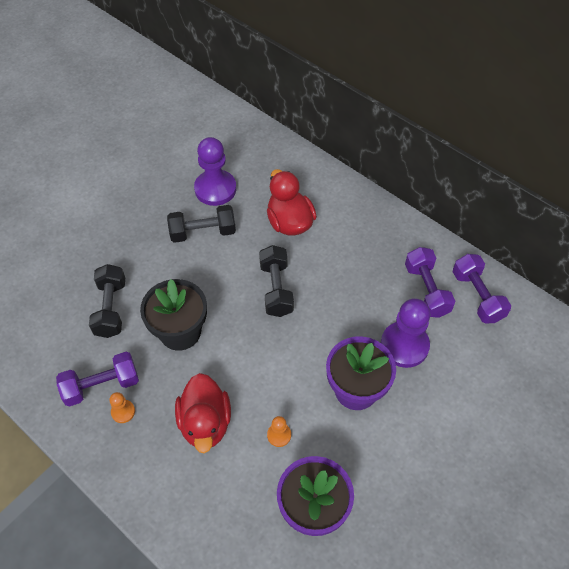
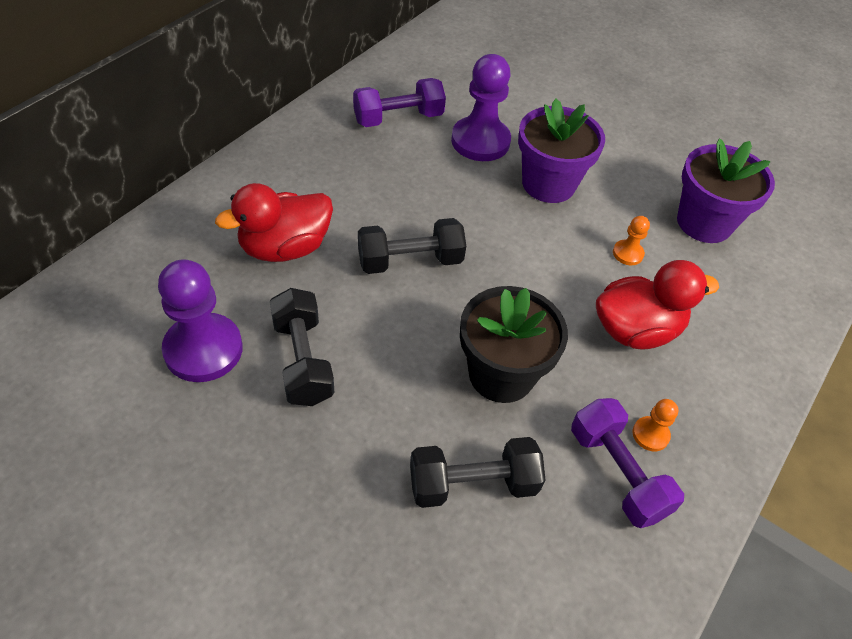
camera: 100 degrees left, 5 degrees down
purple dumbbell [453,254,511,323] -> none

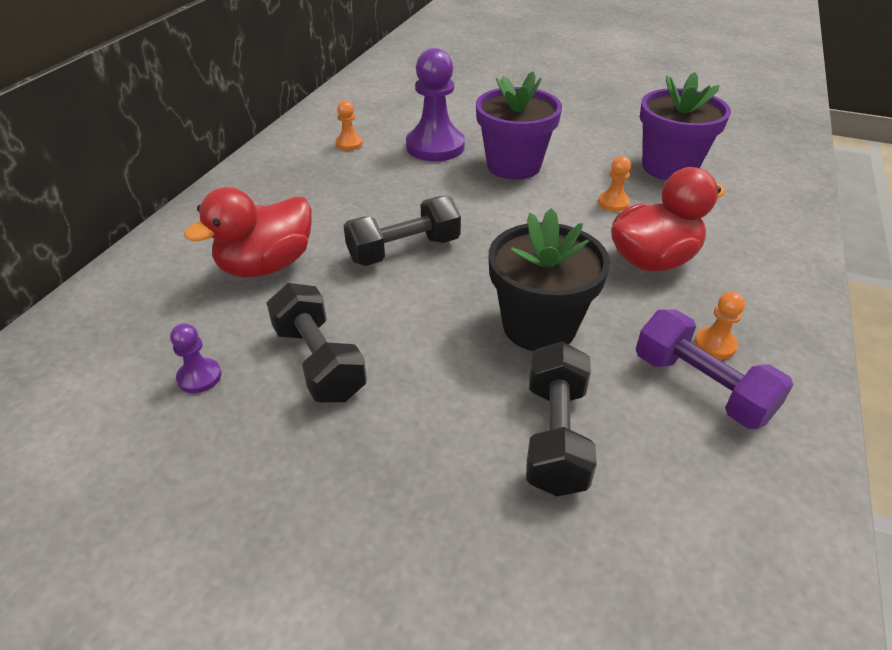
camera: 10 degrees left, 10 degrees down
purple pawn [158,259,243,382] -> purple pawn [170,323,221,393], size x0.46
purple dumbbell [353,78,446,127] -> orange pawn [335,101,363,150]
black dumbbell [410,437,545,508] -> black dumbbell turned 60 degrees counterclockwise [526,341,597,496]

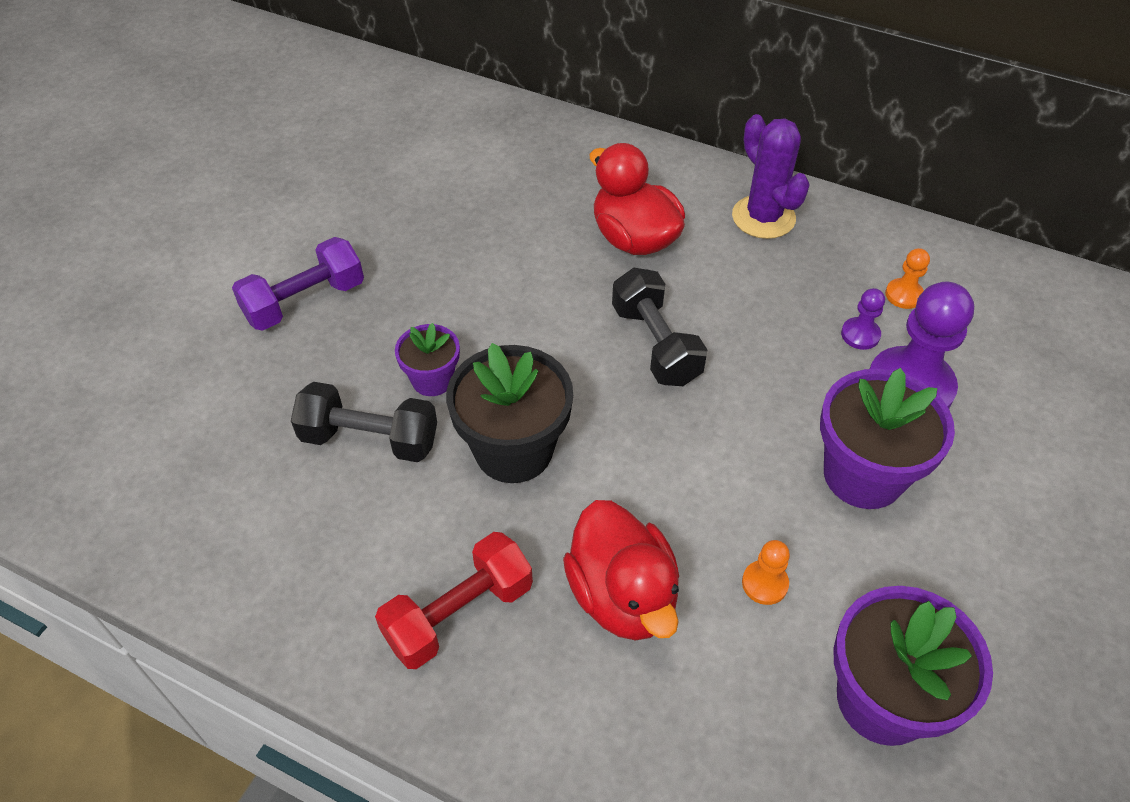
camera: 95 degrees right, 10 degrees up
purple pawn [170,323,221,393] -> purple pawn moved to [841,288,885,350]
black dumbbell [267,283,367,402] -> none
purple dumbbell [636,310,794,429] -> purple dumbbell moved to [232,237,364,330]
orange pawn [695,292,745,359] -> red dumbbell [375,532,533,669]
none -> purple flower pot [395,323,460,396]
none -> purple cactus [732,114,810,239]

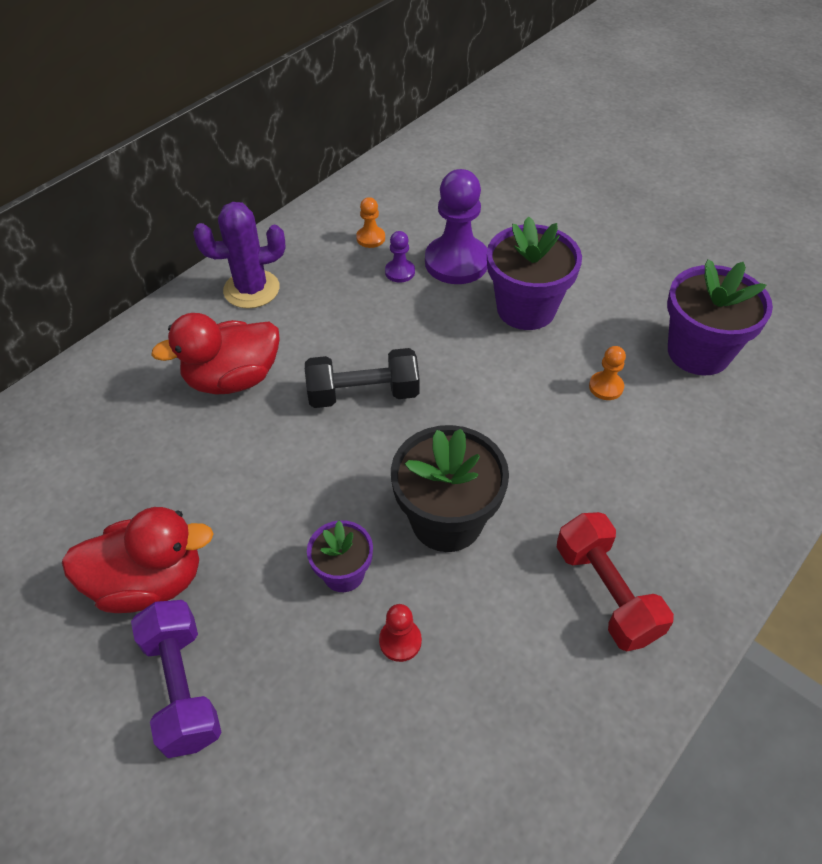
camera: 75 degrees left, 0 degrees up
black dumbbell [291,382,437,462] -> red pawn [379,604,422,662]
red duck [563,500,679,640] -> red duck moved to [62,507,214,613]

